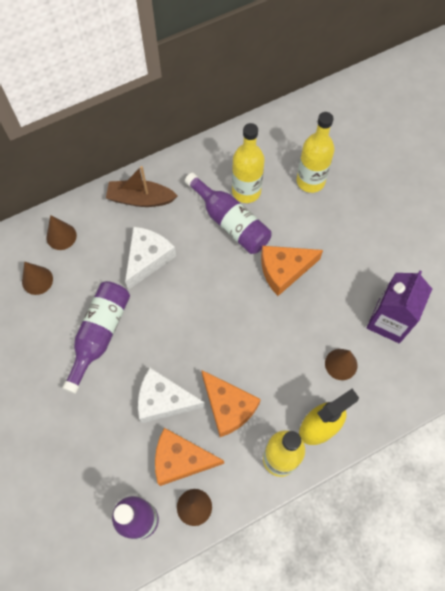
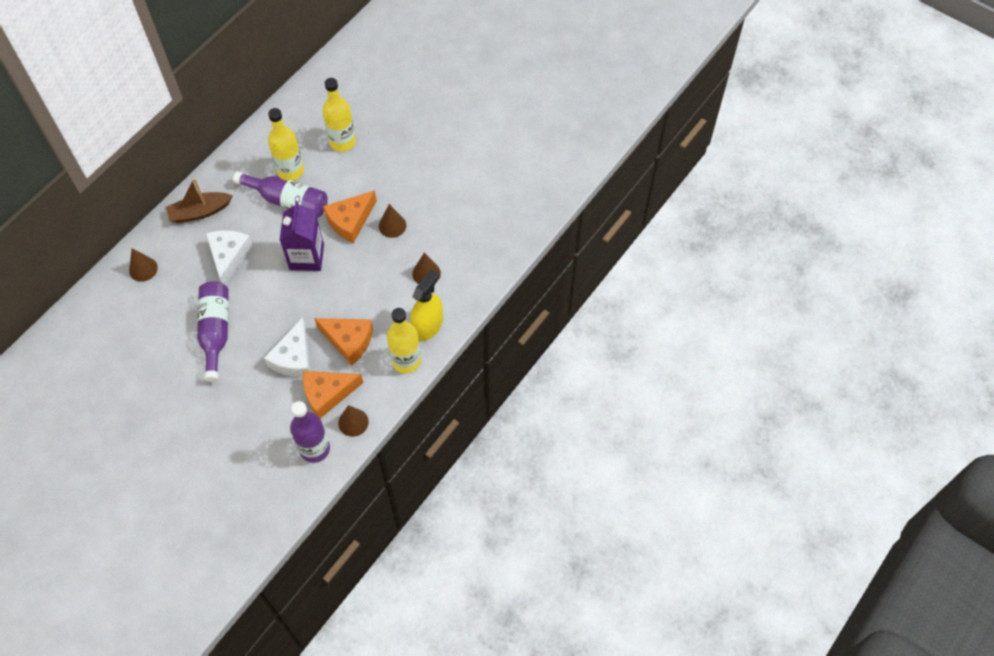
camera: 25 degrees left, 5 degrees down
brown cone [22,262,53,295] -> brown cone moved to [379,204,406,238]
white cheese [138,368,205,423] -> white cheese turned 60 degrees counterclockwise [264,317,310,378]
purple carton [367,271,432,343] -> purple carton moved to [280,201,324,271]

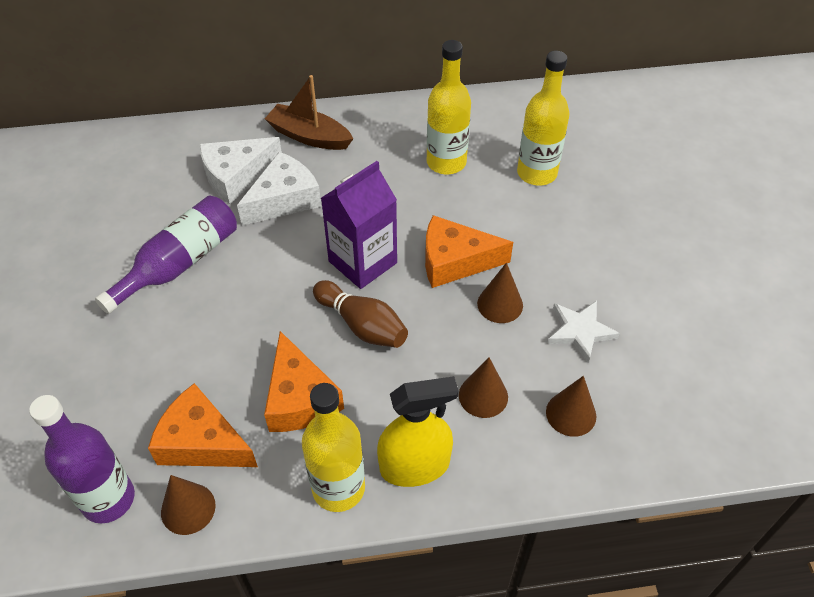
camera: 45 degrees right, 10 degrees down
brown cone [129,248,158,282] -> brown cone moved to [546,376,596,437]
purple bottle [233,171,328,218] -> none
white cheese [264,317,310,378] -> white cheese moved to [199,137,282,204]
none -> brown bowling pin [313,280,408,348]
none -> white star [547,301,620,363]

